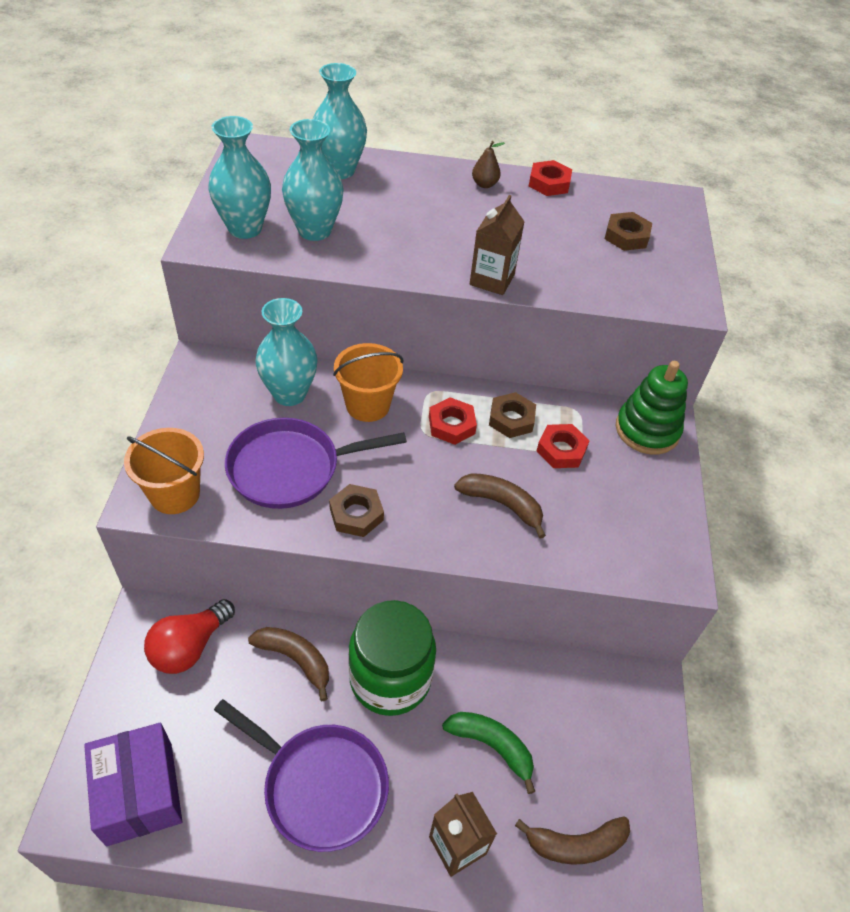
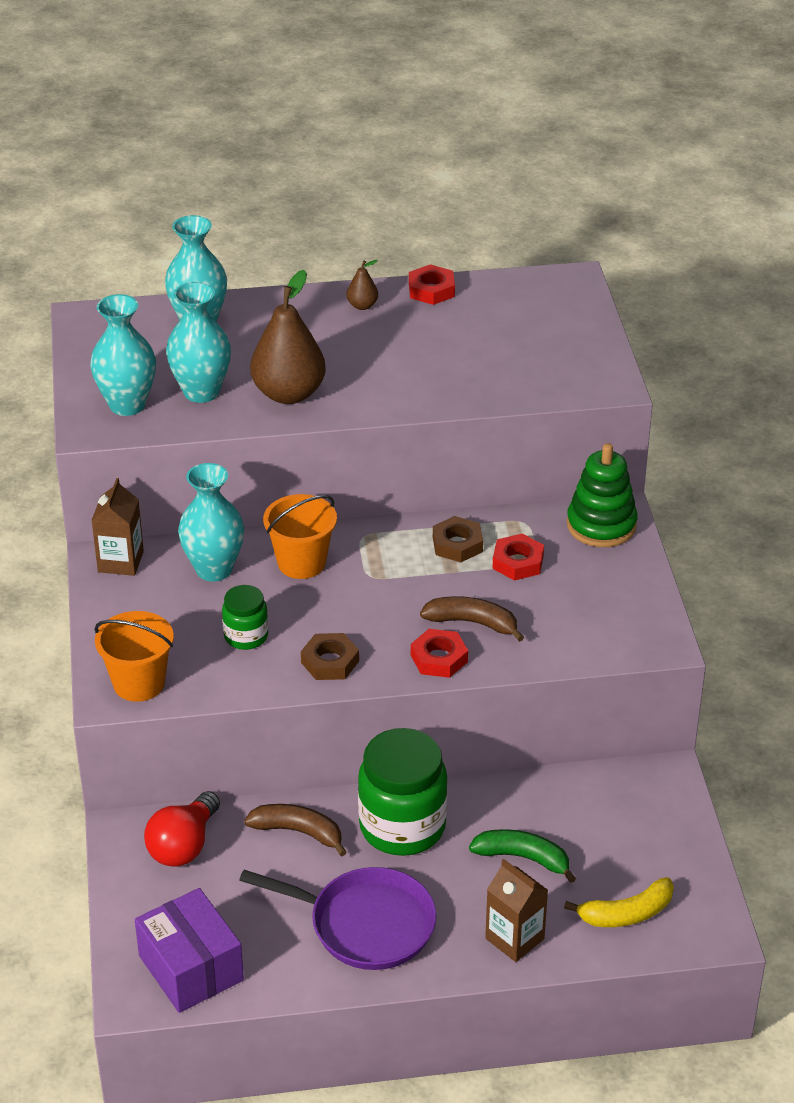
camera: 10 degrees left, 10 degrees down
purple pan [225,418,407,509] -> green jar [222,585,268,650]
red nut [429,397,477,445] -> red nut moved to [411,629,468,678]
brown carton [470,195,525,295] -> brown carton moved to [91,478,144,576]
brown banana [515,816,630,865] -> yellow banana [564,877,674,927]
brown nut [605,212,652,251] -> none
none -> brown pear [250,270,326,404]

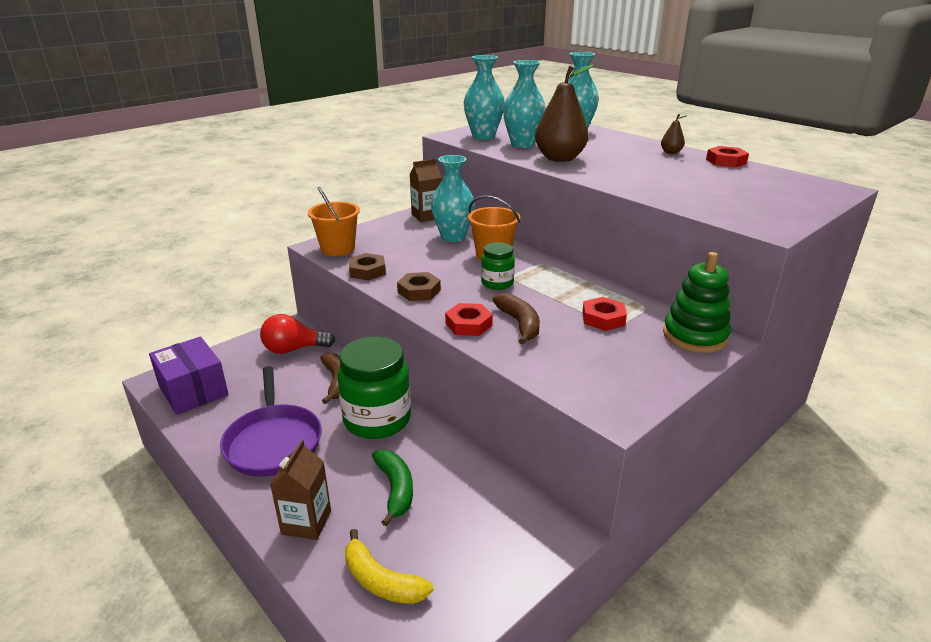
camera: 55 degrees right, 10 degrees down
purple box [135,888,244,1013] -> purple box turned 60 degrees counterclockwise [149,336,229,415]
green jar [222,585,268,650] -> green jar moved to [481,242,515,290]
brown nut [433,516,483,562] -> brown nut moved to [348,253,386,281]

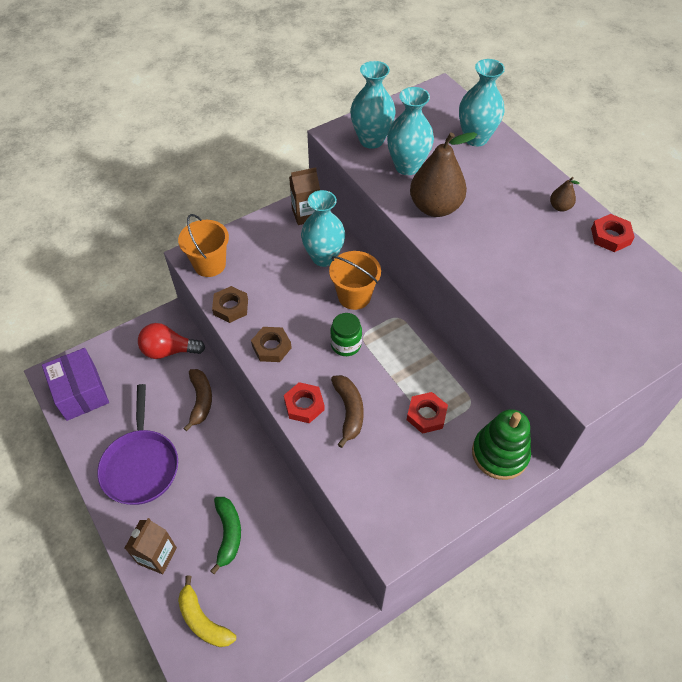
camera: 10 degrees right, 25 degrees up
green jar [337,337,411,439] -> none

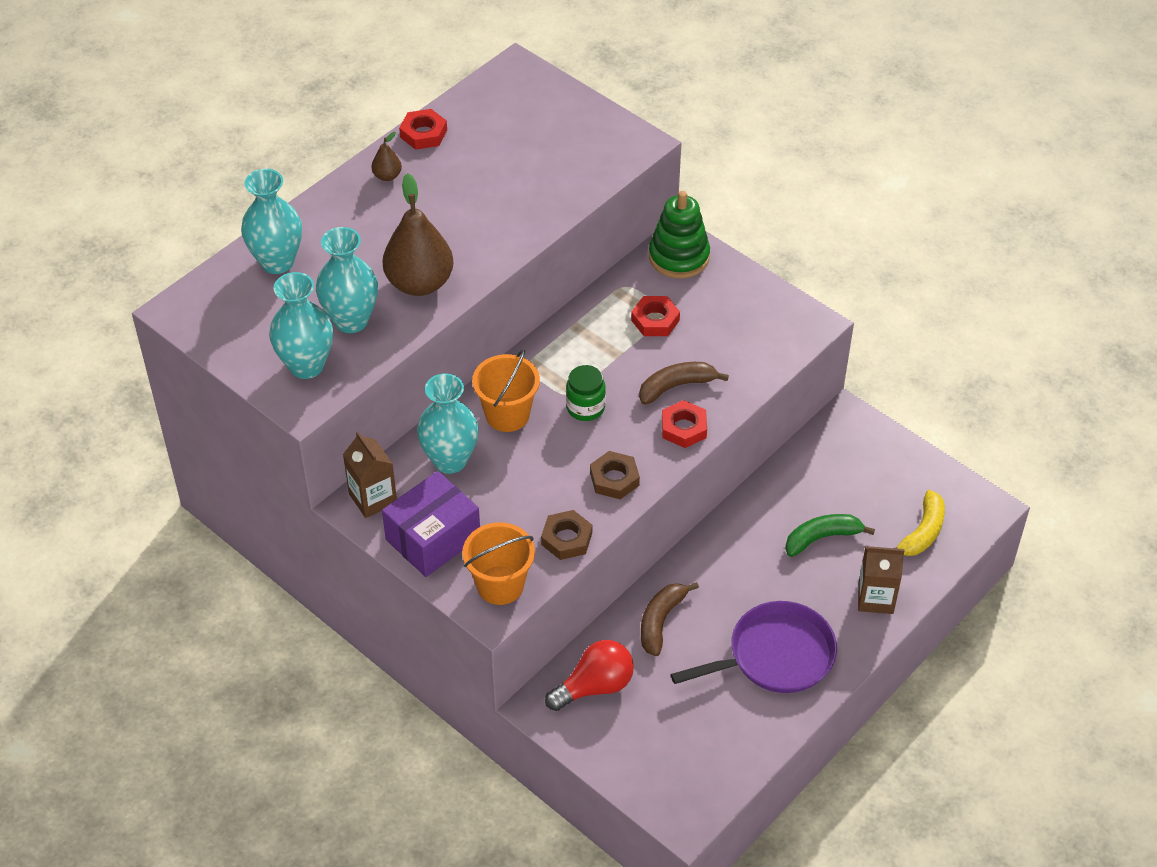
camera: 105 degrees left, 5 degrees down
purple box [42,348,109,421] -> purple box moved to [382,471,480,577]
red light bulb [138,323,205,359] -> red light bulb turned 105 degrees counterclockwise [545,640,634,711]
brown banana [184,369,212,431] -> brown banana turned 45 degrees counterclockwise [641,582,699,656]

